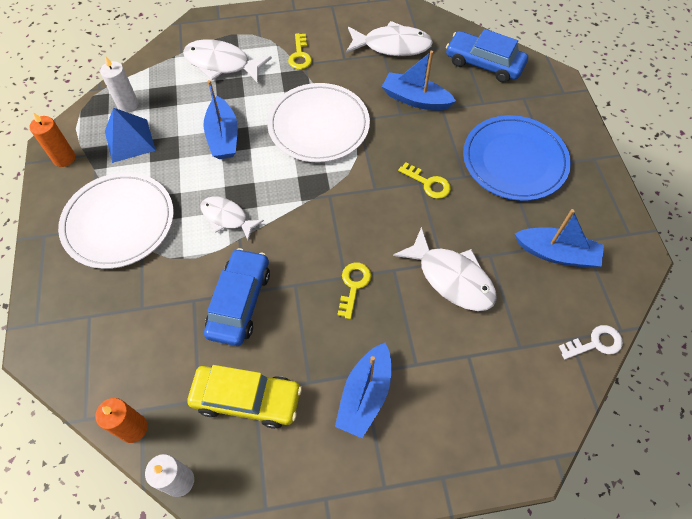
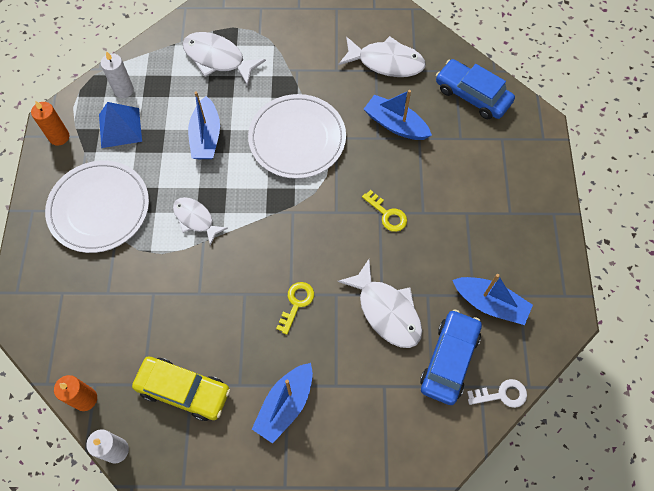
camera: 10 degrees right, 5 degrees up
blue car [204,248,270,346] -> blue car moved to [420,310,482,405]
yellow key [288,33,312,69] -> none
blue plate [463,115,571,201] -> none

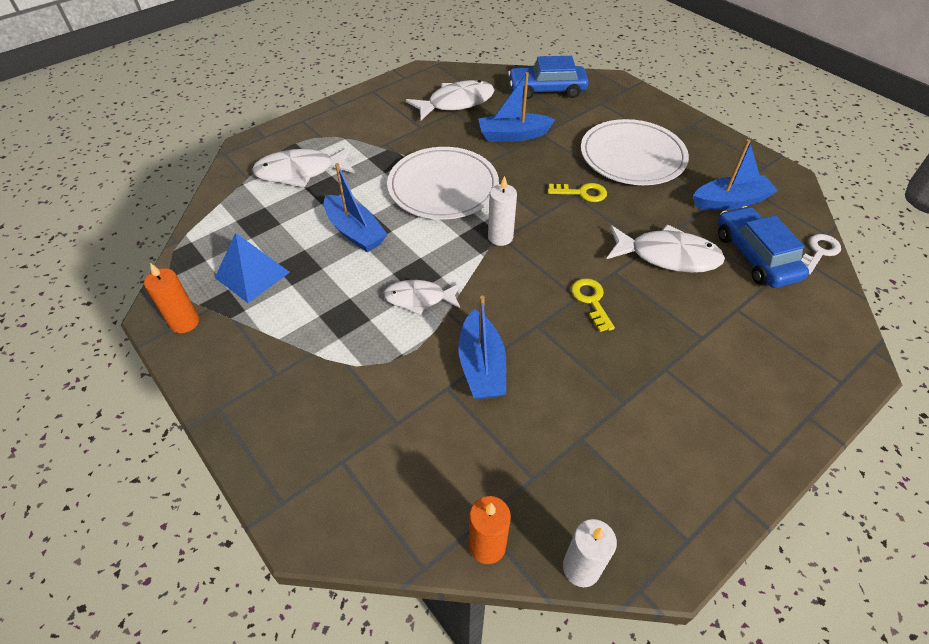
camera: 40 degrees left, 15 degrees down
white plate [45,161,149,253] -> white plate moved to [581,119,689,185]
white candle [101,51,134,98] -> white candle moved to [488,176,517,246]
yellow car [132,357,230,421] -> none
blue boat [252,363,313,444] -> blue boat moved to [458,296,506,399]

